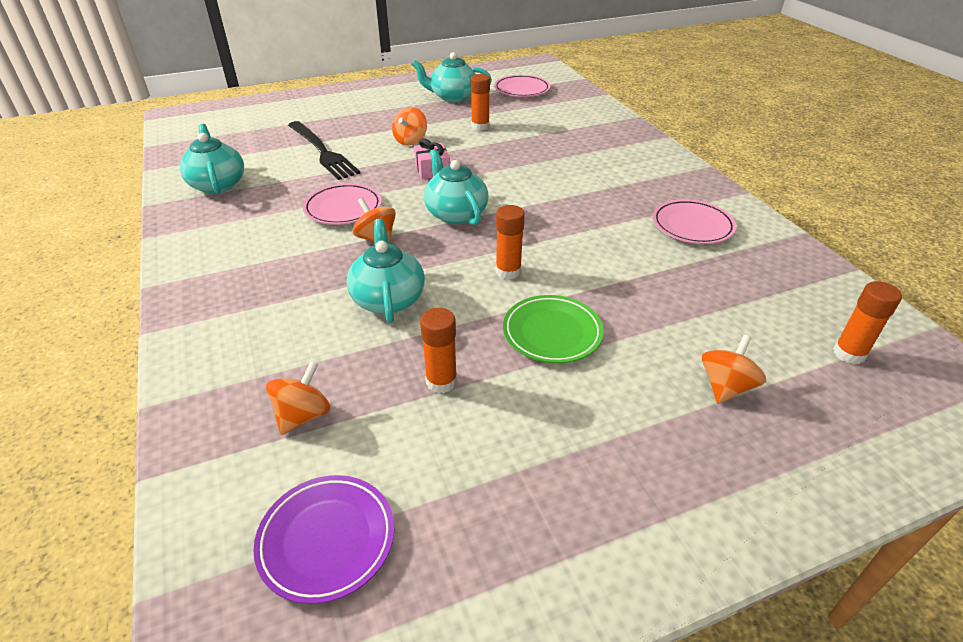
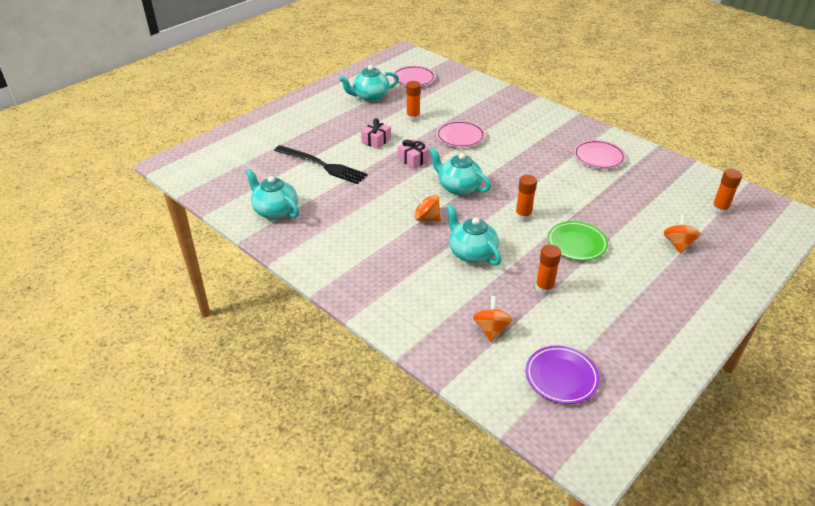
camera: 25 degrees left, 0 degrees up
pink plate [303,183,382,225] -> pink plate moved to [436,121,485,148]
orange spinning top [392,107,427,145] -> pink gift [361,118,391,149]

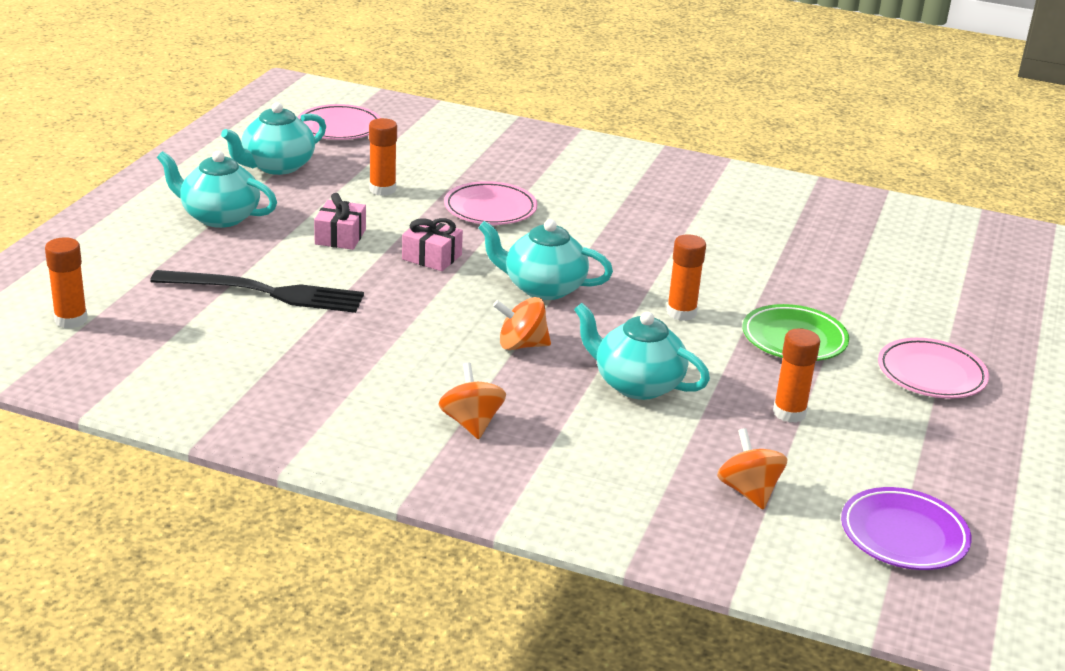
camera: 25 degrees left, 10 degrees down
turquoise teapot [245,168,299,220] -> turquoise teapot moved to [157,151,277,228]
pink plate [574,140,626,169] -> pink plate moved to [878,338,989,399]
orange spinning top [663,214,700,254] -> orange spinning top moved to [439,362,506,439]
orange glue stick [712,169,742,215] -> orange glue stick moved to [45,237,88,329]

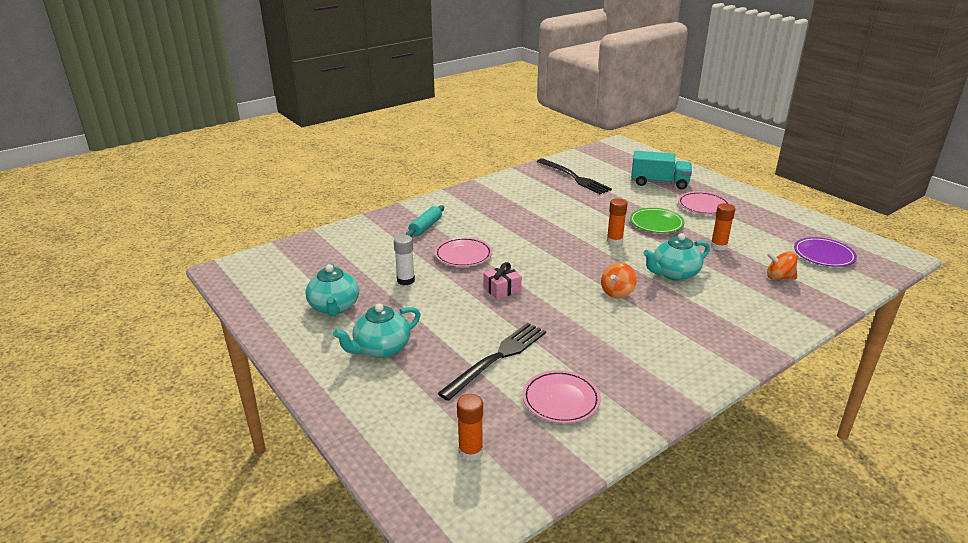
camera: 55 degrees left, 0 degrees up
pink plate [298,104,381,140] -> pink plate moved to [523,370,601,423]
pink gift [314,193,366,250] -> none
orange glue stick [369,118,397,196] -> white glue stick [394,235,415,285]
orange spinning top [439,362,506,439] -> none
turquoise teapot [478,219,613,300] -> none
none -> turquoise rolling pin [405,205,444,237]
none -> black fork [537,159,612,194]
none -> turquoise truck [631,151,692,189]

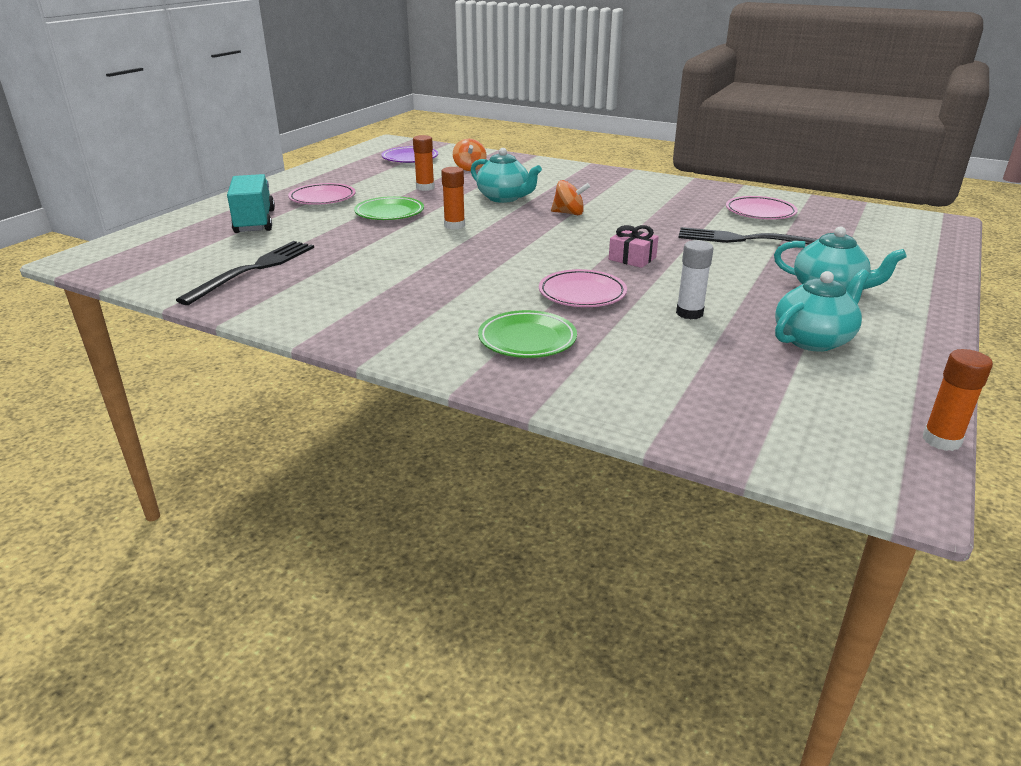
camera: 115 degrees left, 0 degrees up
turquoise rolling pin [405,205,444,237] -> green plate [478,310,577,358]
orange glue stick [457,394,483,461] -> orange glue stick moved to [923,349,993,451]

